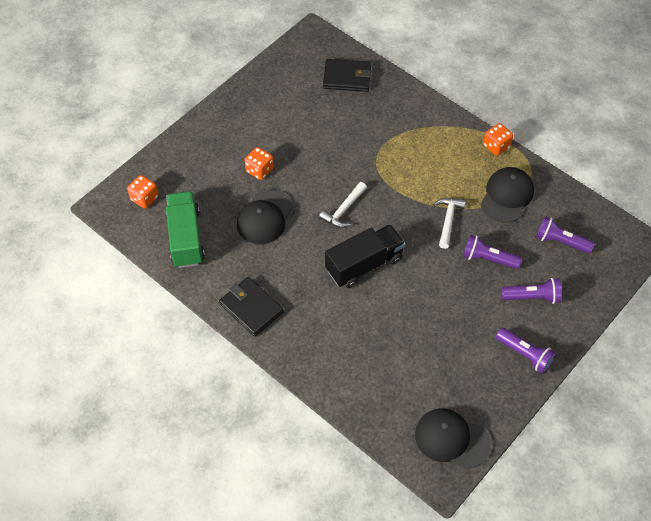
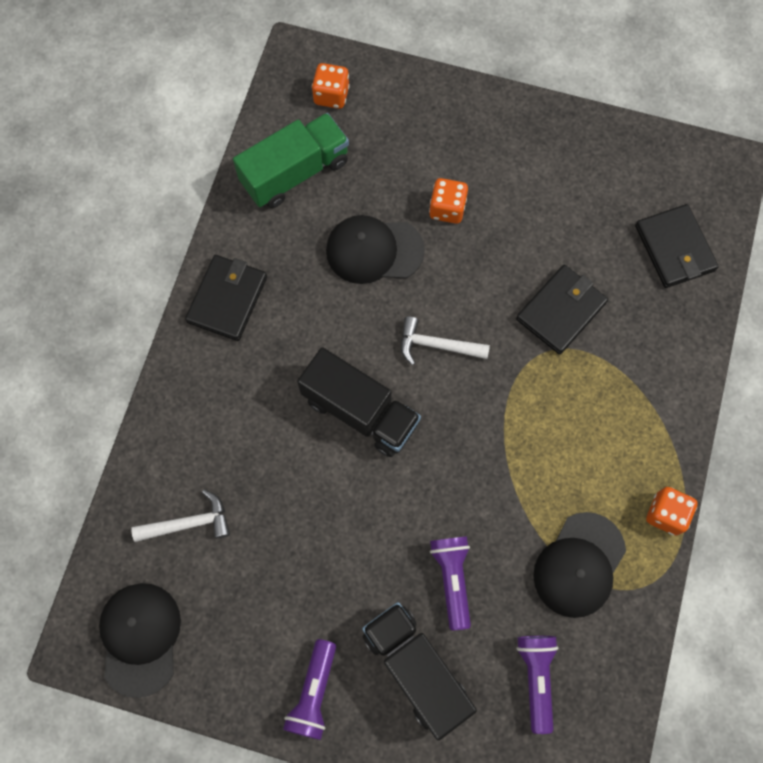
camera: 65 degrees right, 15 degrees up
white hammer [433,198,466,249] -> white hammer moved to [131,489,230,542]
black cap [480,167,534,223] -> black cap turned 120 degrees clockwise [533,512,626,618]
purple flashlight [501,278,562,304] -> black truck [362,602,477,741]
none -> black wallet [516,265,608,355]

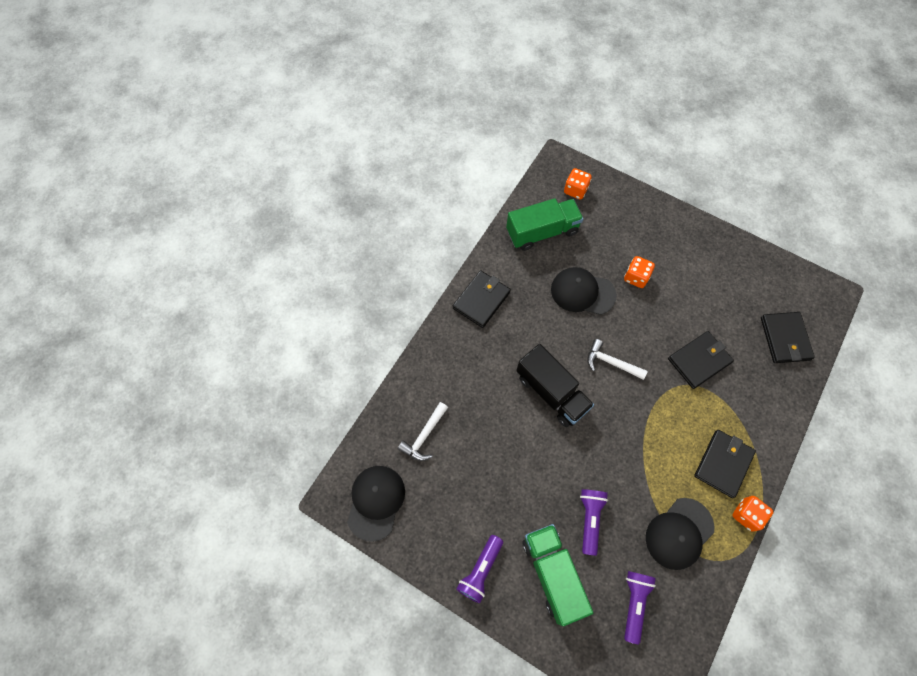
camera: 15 degrees right, 5 degrees down
white hammer [131,489,230,542] -> white hammer turned 120 degrees clockwise [398,402,448,461]
black truck [362,602,477,741] -> green truck [522,524,593,626]
none -> black wallet [694,430,756,498]

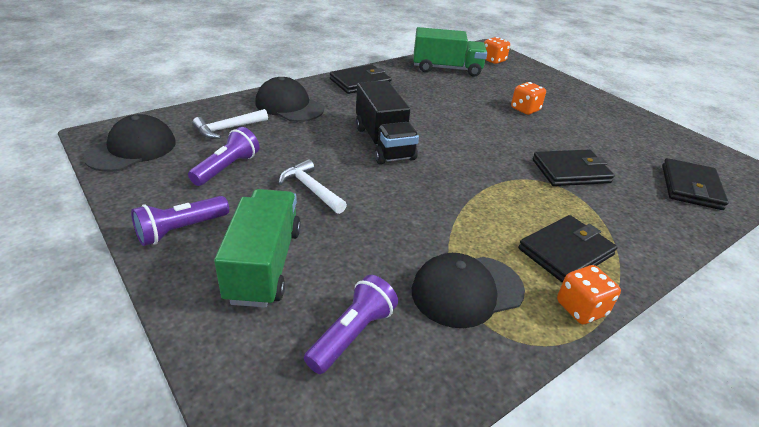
camera: 20 degrees right, 30 degrees down
black cap [551,267,616,315] -> black cap moved to [255,77,324,122]
purple flashlight [580,489,608,556] -> purple flashlight moved to [188,127,259,186]
white hammer [587,339,648,380] -> white hammer moved to [279,159,347,214]

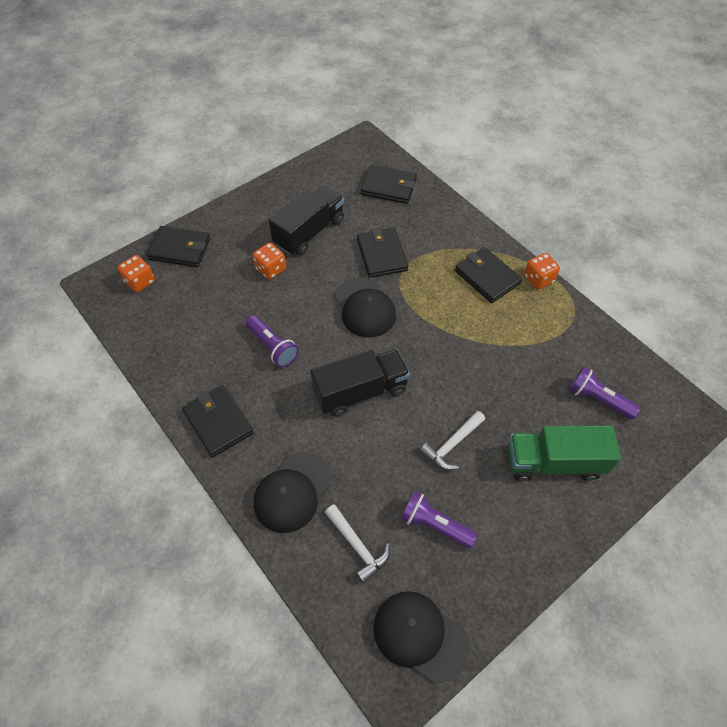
camera: 90 degrees left, 20 degrees up
purple flashlight [131,196,229,246] -> purple flashlight moved to [246,315,299,367]
black cap [412,253,525,328] -> black cap moved to [335,278,396,338]
green truck [414,27,487,77] -> none
none -> black wallet [146,226,210,267]
none -> black truck [269,186,344,256]

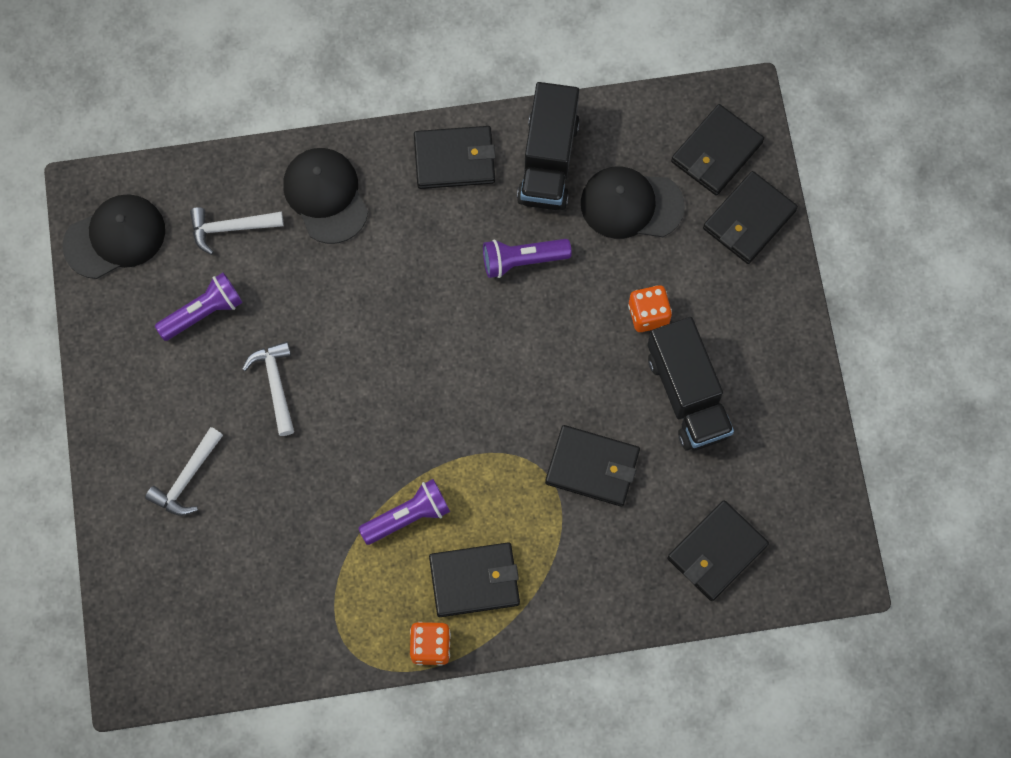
camera: 120 degrees right, 15 degrees up
orange dice [118,255,155,292] -> black wallet [671,104,764,195]
black truck [311,349,410,417] -> black truck moved to [517,82,580,210]
black cap [335,278,396,338] -> black cap moved to [581,166,685,239]
green truck [508,426,621,481] -> white hammer [145,427,223,516]
purple flashlight [569,367,641,419] -> purple flashlight moved to [358,479,450,545]

